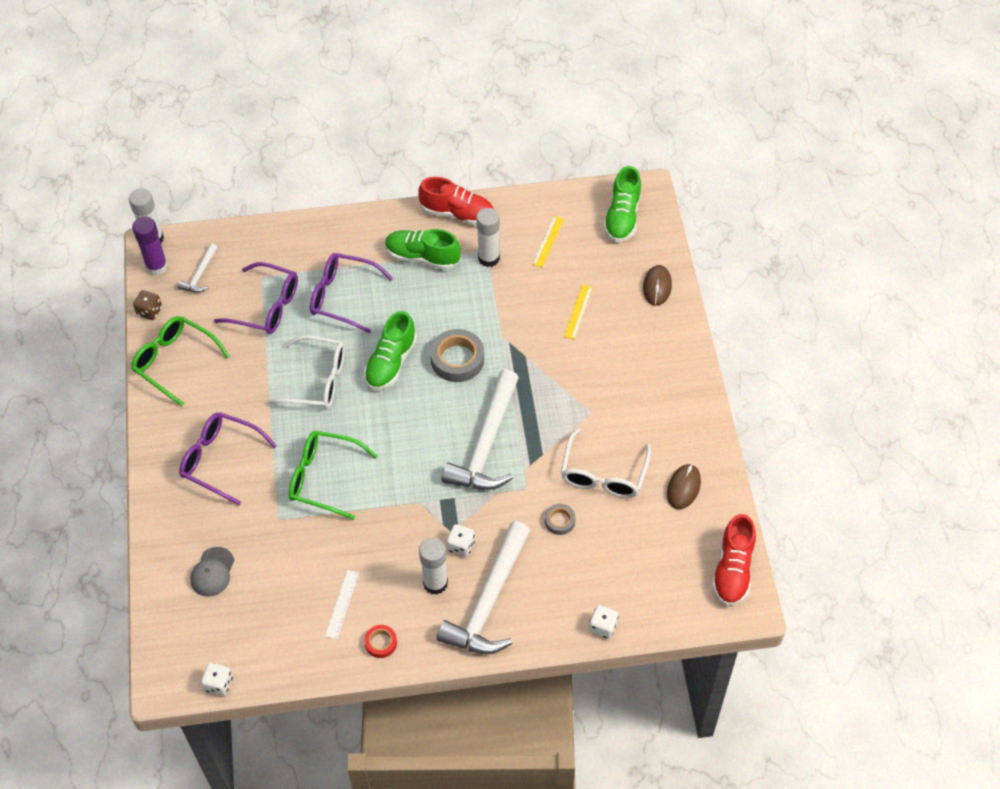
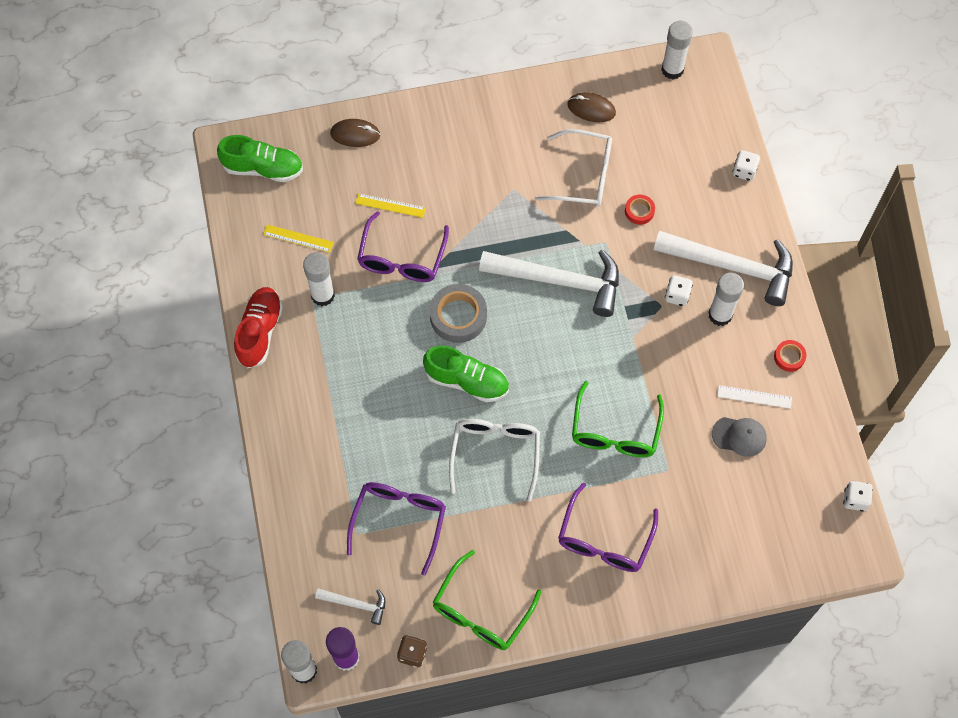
camera: 95 degrees left, 10 degrees up
grey cap [190,547,234,597] -> grey cap moved to [712,417,767,457]
purple glasses [310,253,393,333] -> purple glasses moved to [357,211,449,282]
green shoe [385,229,461,270] -> none
grey tape [545,504,576,535] -> red tape [625,195,655,225]
red shoe [712,514,756,606] -> white glue stick [661,21,693,80]

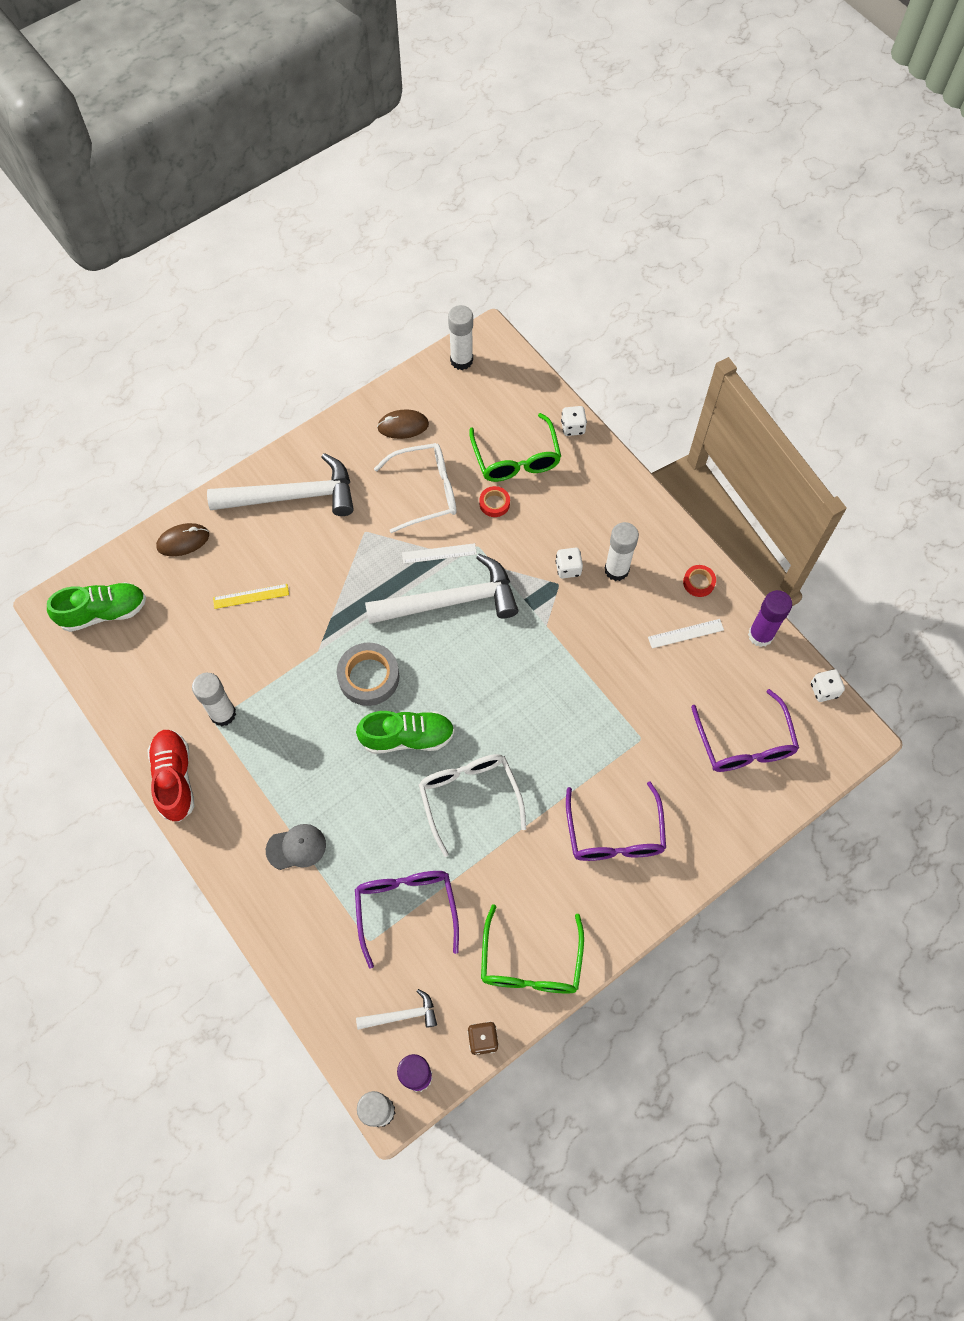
camera: 25 degrees left, 0 degrees up
yellow ruler [263,225,334,253] -> none
purple glasses [357,211,449,282] -> purple glasses moved to [691,689,799,772]
green glasses [572,381,664,457] -> green glasses moved to [469,413,561,482]
white hammer [654,231,793,306] -> white hammer moved to [207,453,354,516]
grey cap [712,417,767,457] -> grey cap moved to [266,824,326,870]
none -> white ruler [402,543,477,564]
none -> purple glue stick [748,590,792,647]

